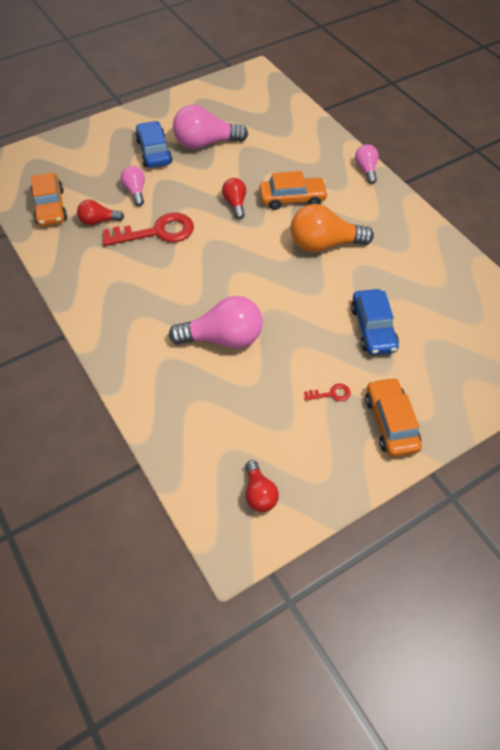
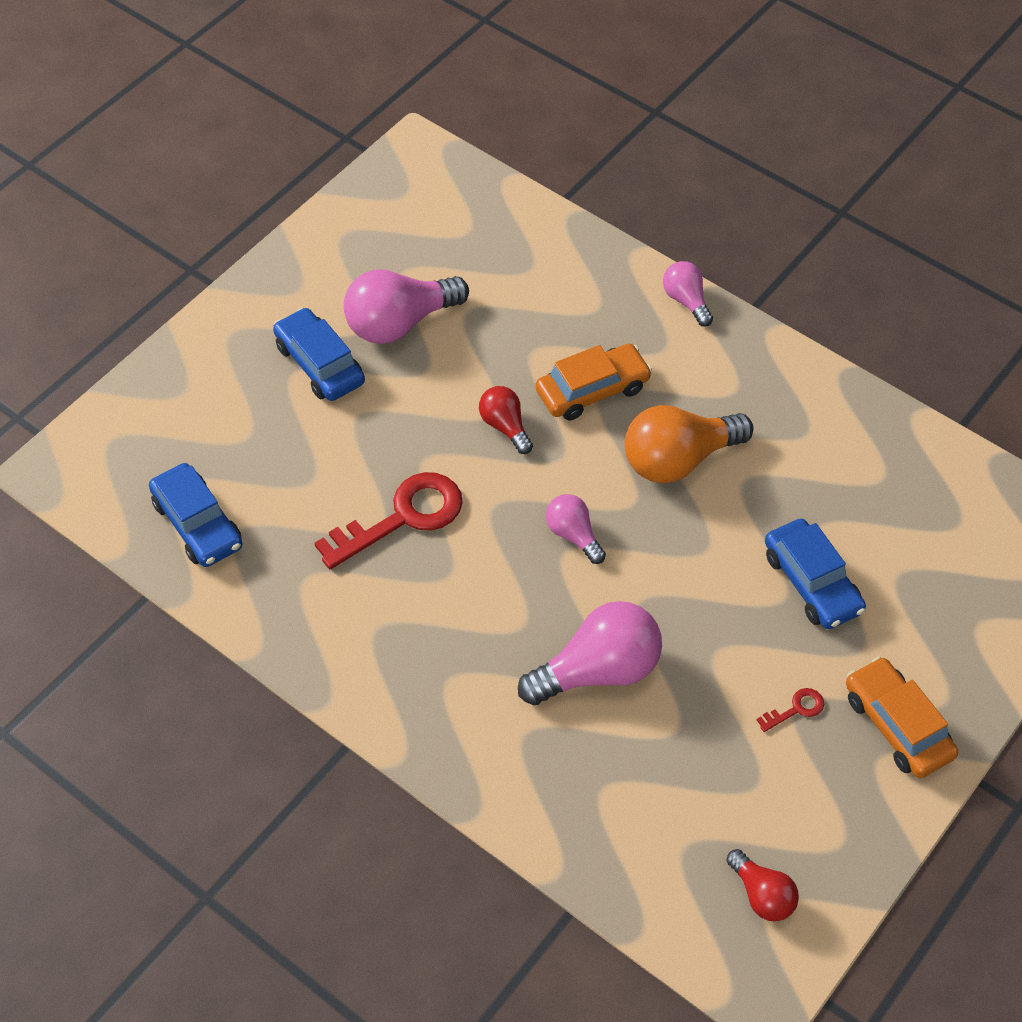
camera: 20 degrees left, 0 degrees up
orange car [31,172,67,226] -> blue car [149,463,243,567]
red light bulb [77,200,124,225] -> none
pink light bulb [121,166,145,206] -> pink light bulb moved to [546,494,606,564]

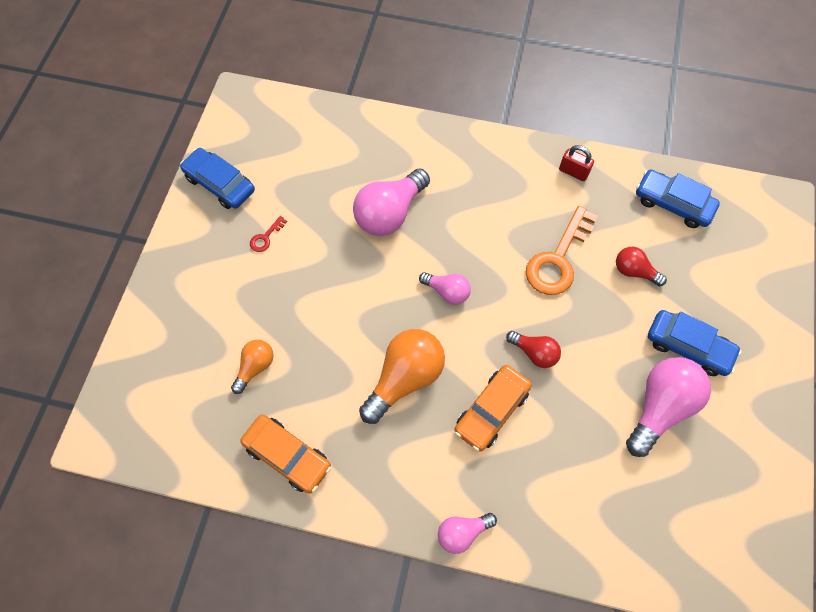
camera: 155 degrees right, 10 degrees up
red key [314,472,463,569] -> orange key [526,206,597,295]
pink light bulb [663,261,713,327] -> pink light bulb turned 120 degrees clockwise [438,513,497,554]
red light bulb [726,849,799,921] -> red light bulb moved to [616,247,667,286]
blue car [765,519,866,629] -> blue car moved to [180,148,255,209]
orange car [846,657,958,778] -> orange car moved to [240,415,331,494]
none -> orange light bulb [231,340,274,394]
none -> red padlock [559,145,594,181]

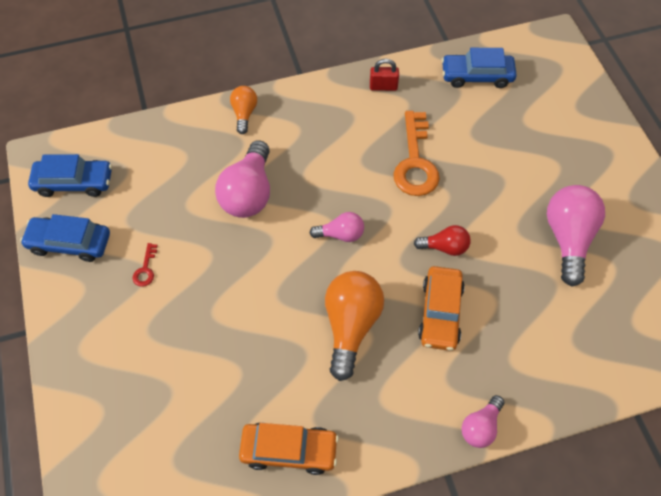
camera: 30 degrees left, 5 degrees down
orange light bulb [231,340,274,394] -> orange light bulb moved to [230,86,257,134]
red light bulb [616,247,667,286] -> none
blue car [648,310,741,376] -> blue car moved to [28,154,112,197]

